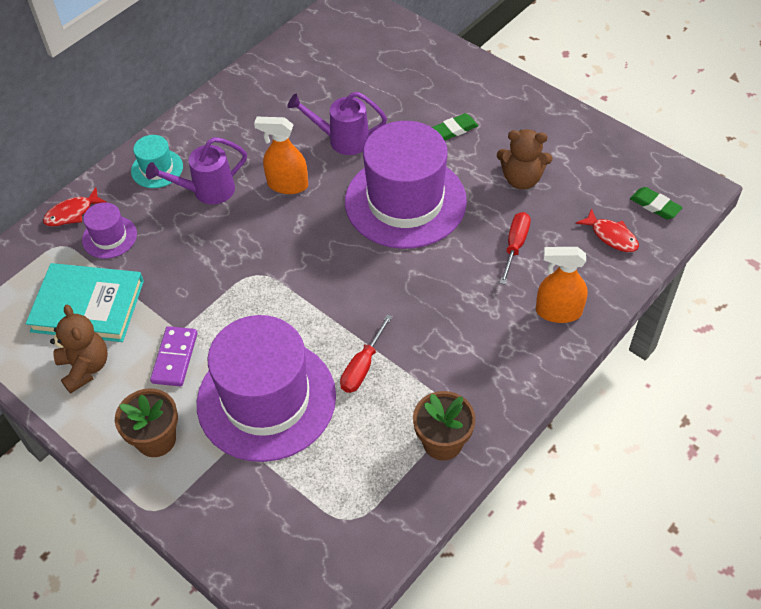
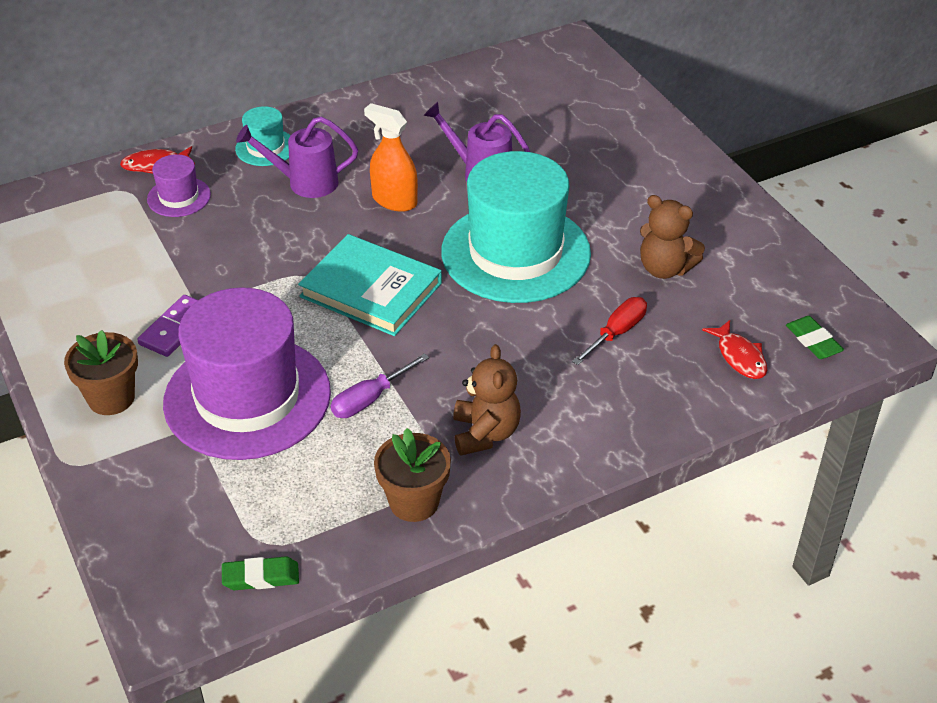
camera: 20 degrees right, 10 degrees down
turquoise book [26,263,144,342] -> turquoise book moved to [298,234,442,336]
brown teddy bear [50,305,108,394] -> brown teddy bear moved to [453,344,521,456]
red screwdriver [340,314,392,393] -> purple screwdriver [331,353,429,418]
purple hat [345,121,467,249] -> turquoise hat [441,151,591,303]
green eraser [432,113,478,140] -> green eraser moved to [222,556,299,590]
orange spray bottle [536,247,588,323] -> none

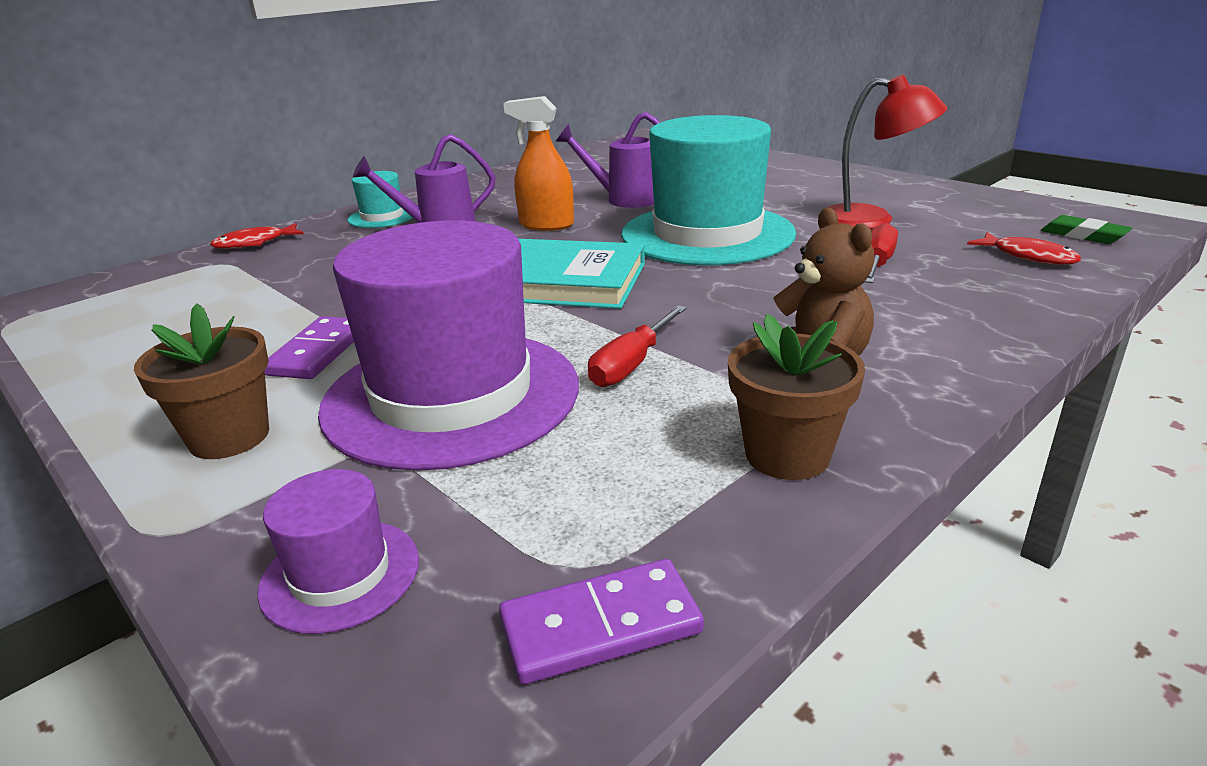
camera: 15 degrees left, 15 degrees down
purple hat [147,154,211,217] -> purple hat moved to [257,469,419,634]
green eraser [222,556,299,590] -> purple domino [499,559,704,685]
purple screwdriver [331,353,429,418] -> red screwdriver [588,305,687,387]
brown teddy bear [640,195,705,279] -> red lamp [827,74,947,229]

